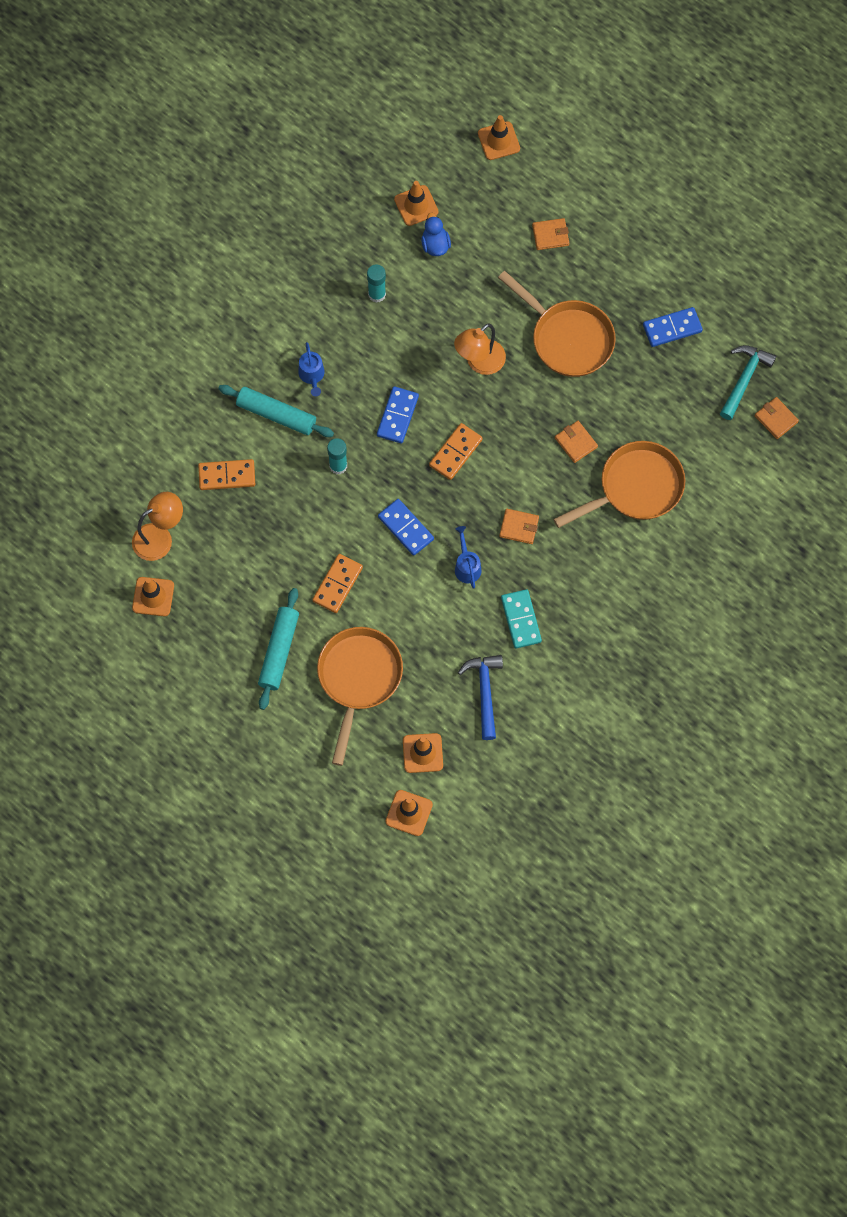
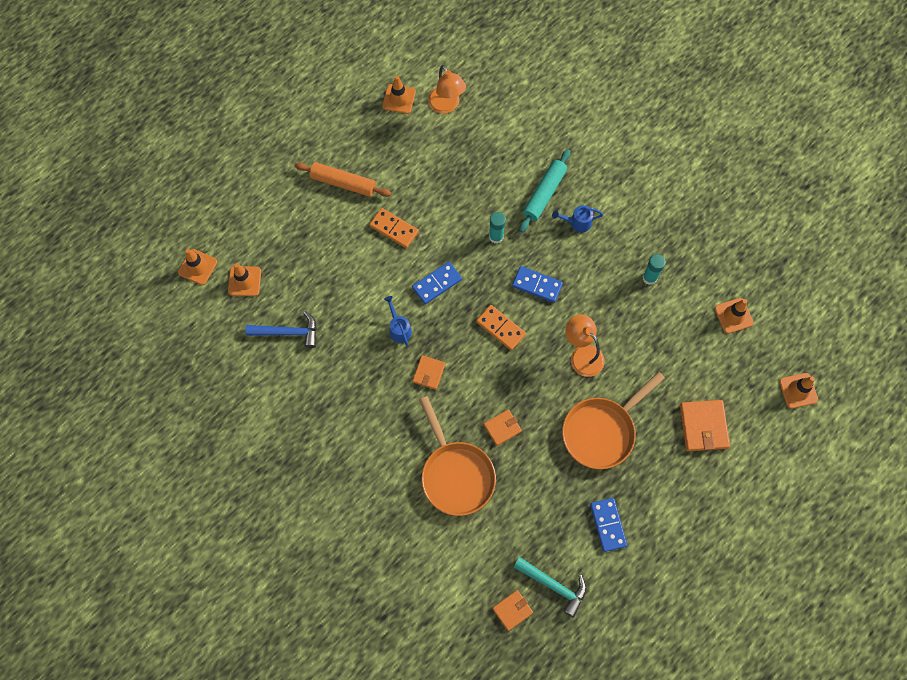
camera: 95 degrees right, 0 degrees up
orange domino [198,459,255,490] -> none
turquoise rolling pin [258,588,299,710] -> orange rolling pin [294,162,391,197]
orange pan [317,627,403,766] -> none
blue duck [421,212,451,256] -> none
blue watering can [455,526,481,589] -> blue watering can turned 105 degrees counterclockwise [384,296,412,346]
turquoise domino [501,589,542,649] -> none
orange wallet [532,218,569,250] -> orange wallet [680,400,730,451], size x1.65

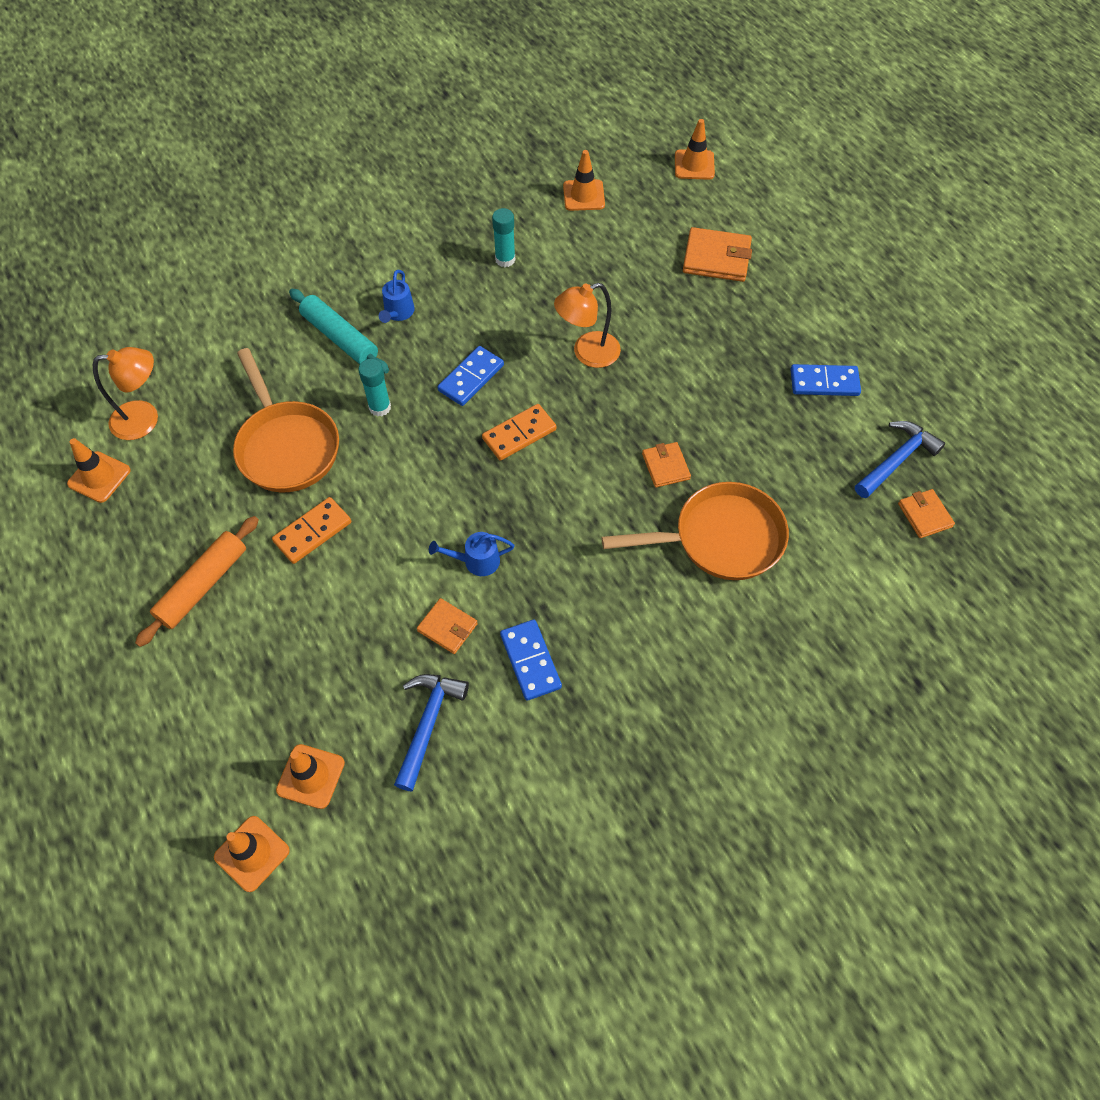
camera: 75 degrees left, 10 degrees down
blue domino [412,262,462,304] -> blue domino moved to [500,620,562,701]
orange wallet [412,355,445,390] -> orange wallet moved to [417,598,478,654]
turquoise hammer [513,557,586,618] -> blue hammer [855,421,945,498]
orange pan [562,372,665,469] -> orange pan moved to [233,348,339,492]

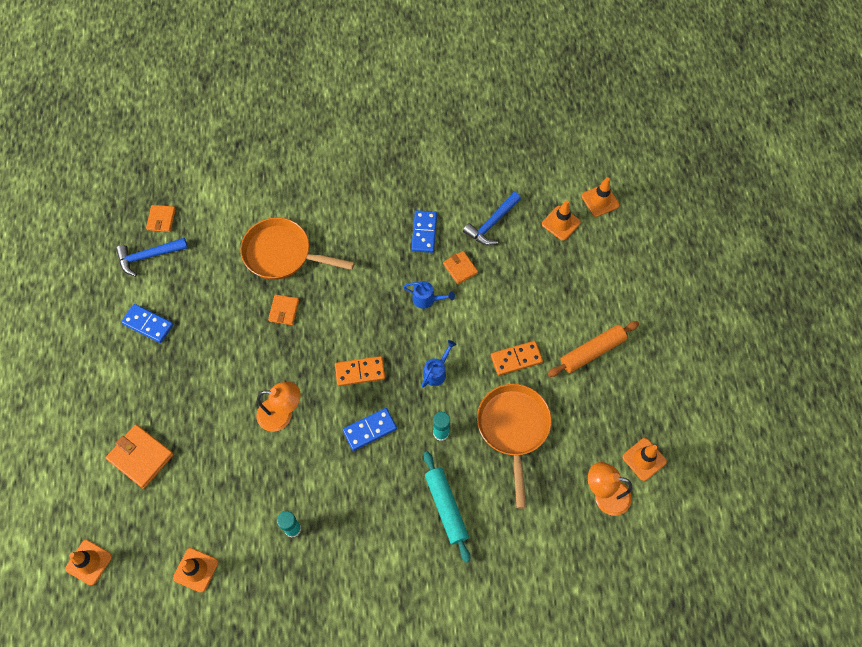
camera: 155 degrees left, 5 degrees up
blue watering can [379,270,415,323] -> blue watering can moved to [422,340,456,388]

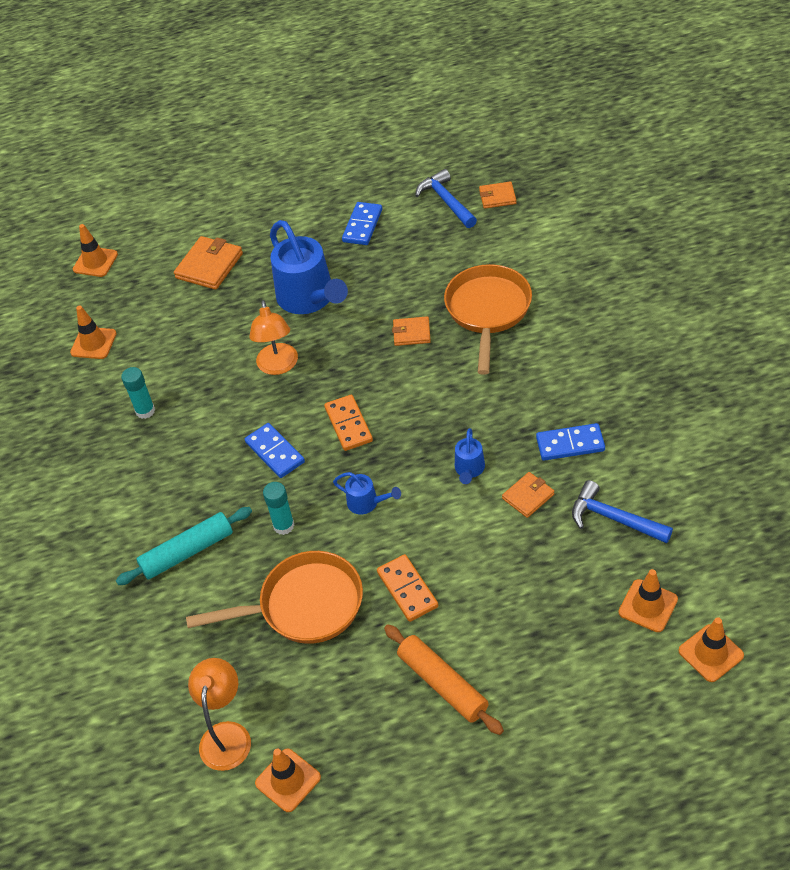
camera: 85 degrees right, 15 degrees down
none -> blue watering can [270,220,348,314]

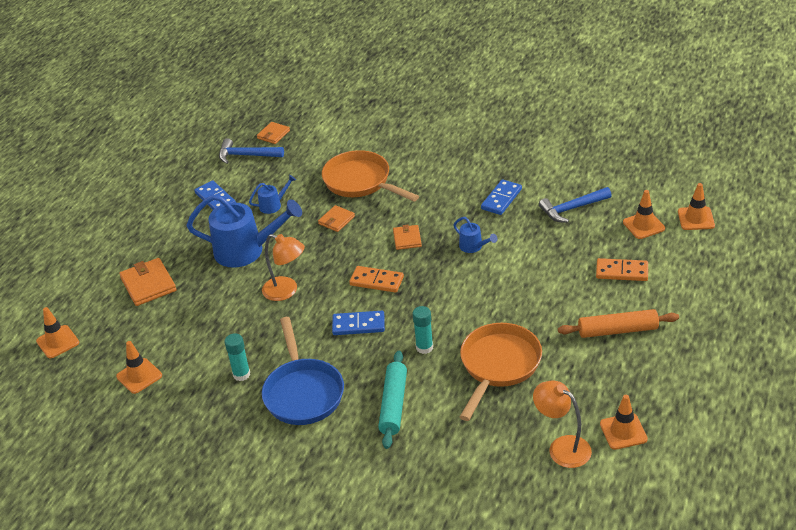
camera: 55 degrees left, 10 degrees down
blue watering can [333,472,401,514] -> blue watering can moved to [249,175,296,214]
orange domino [377,554,438,622] -> orange domino moved to [596,258,648,281]
orange wallet [502,472,555,518] -> orange wallet moved to [393,225,422,250]
none -> blue pan [262,317,344,425]

